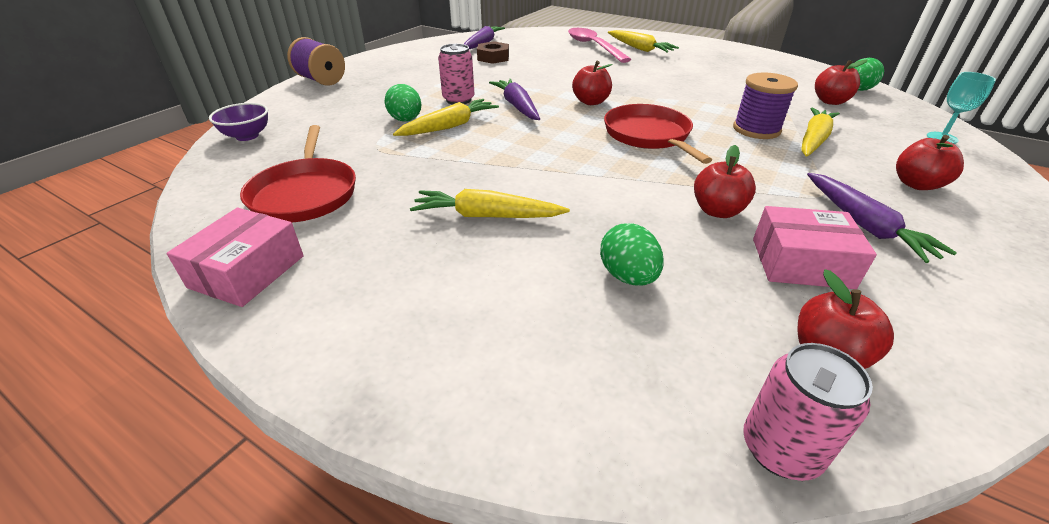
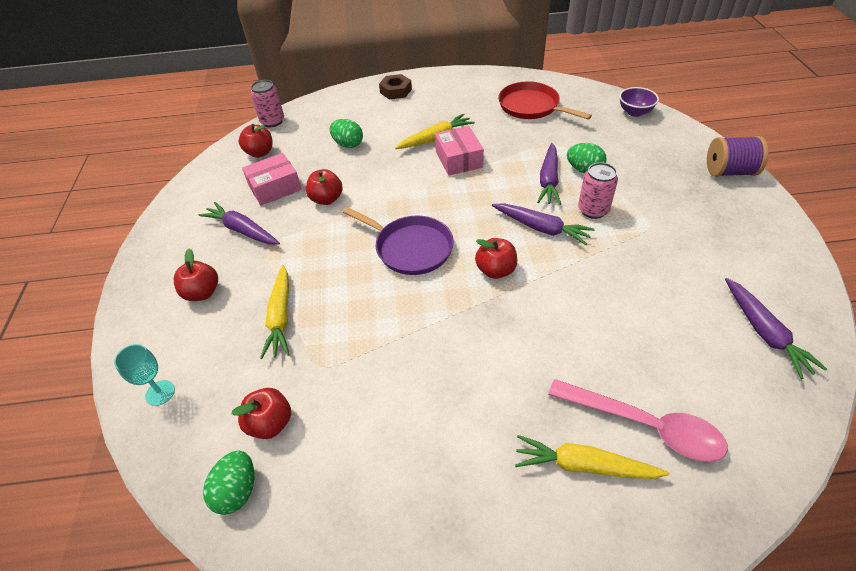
camera: 145 degrees right, 10 degrees up
pink box [167,208,304,307] -> pink box moved to [435,126,484,176]
yellow carrot [393,99,499,136] -> purple carrot [537,143,561,205]
brown nut [477,41,509,64] -> brown nut moved to [379,74,412,100]
red pan [604,104,712,164] -> purple pan [342,207,454,275]
purple spool [733,72,798,139] -> none

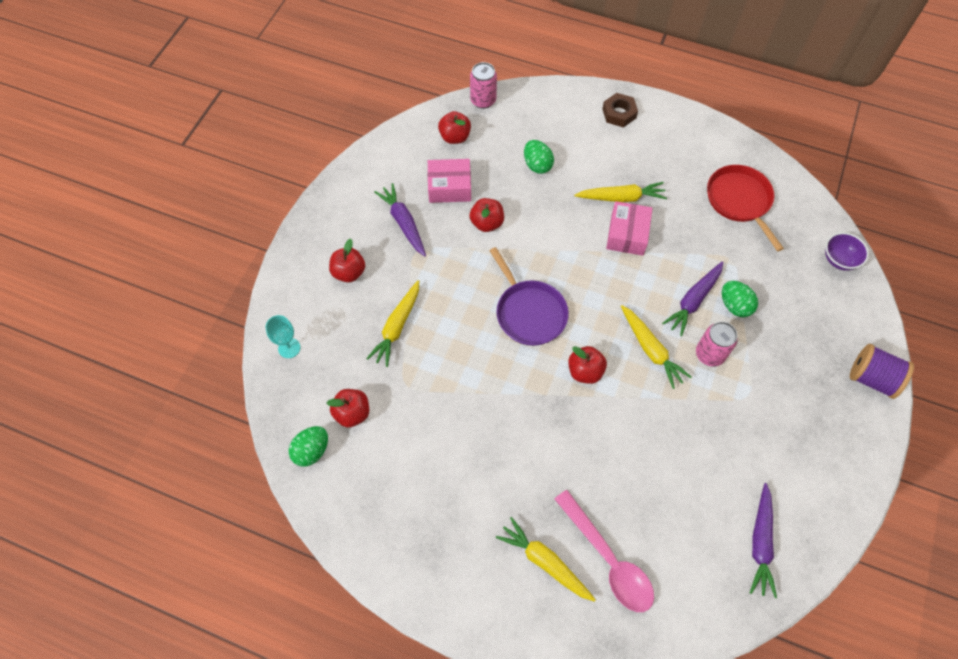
camera: 25 degrees right, 15 degrees up
purple carrot [492,203,595,245] -> yellow carrot [621,305,692,389]

